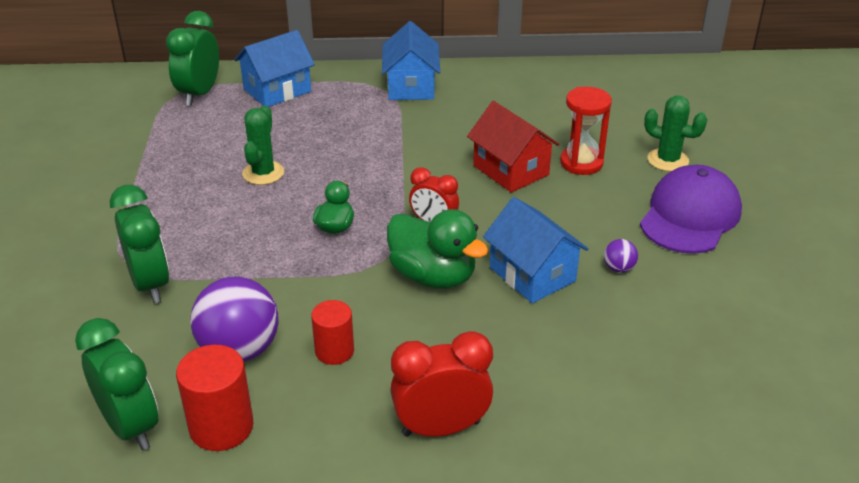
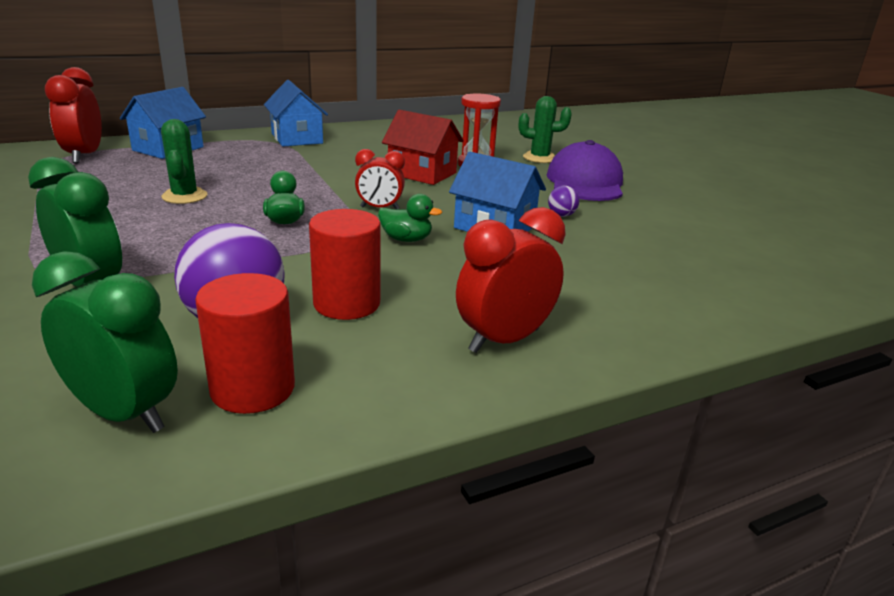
camera: 25 degrees left, 10 degrees down
green clock [166,11,219,106] -> red clock [45,67,102,164]
red cylinder [311,300,354,365] -> red cylinder [309,209,381,320], size x1.51
green duck [387,209,489,289] -> green duck [378,194,442,242], size x0.55

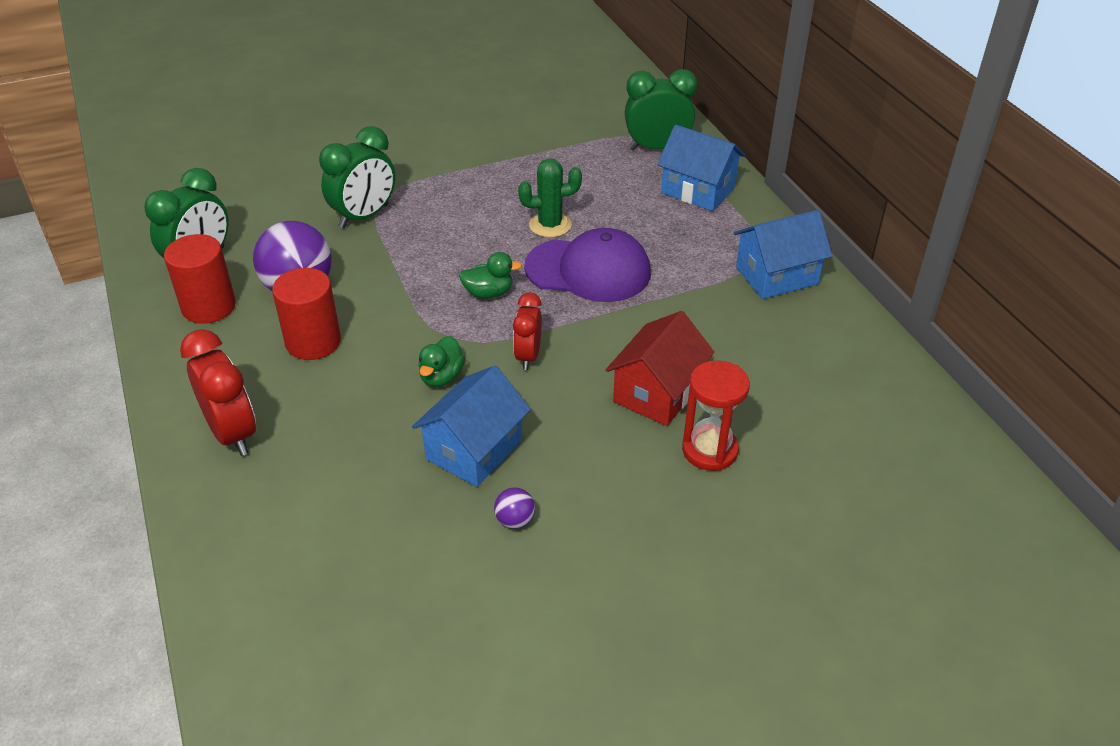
camera: 95 degrees right, 15 degrees up
red clock [45,67,102,164] -> green clock [625,69,697,150]
green cactus [519,96,572,163] -> none
purple cap [547,140,623,201] -> purple cap moved to [524,228,651,302]

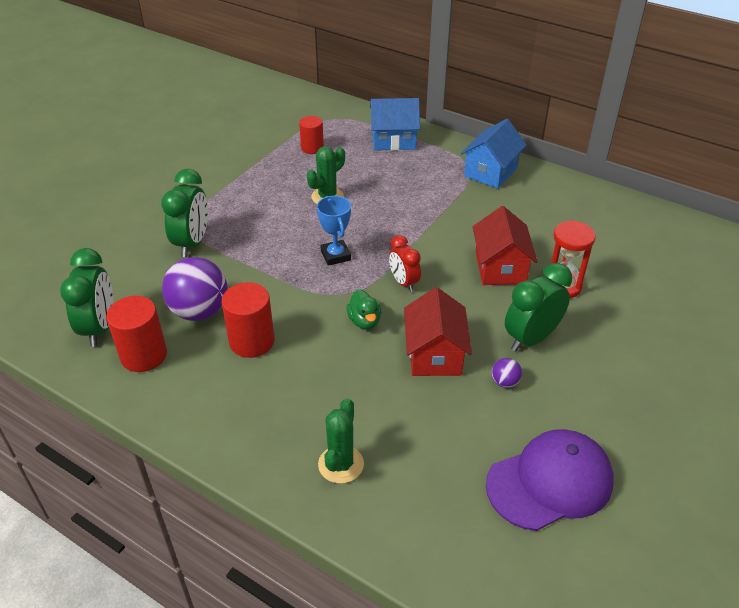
camera: 35 degrees left, 0 degrees up
red clock [180,329,256,456] -> none
blue house [412,366,531,487] -> red house [404,287,472,376]
green duck [459,252,522,298] -> blue trophy [317,196,351,266]
purple cap [524,228,651,302] -> purple cap moved to [486,429,614,531]
green clock [625,69,697,150] -> green clock moved to [505,263,572,352]
none -> red cylinder [299,116,324,154]
none -> green cactus [318,398,364,484]

